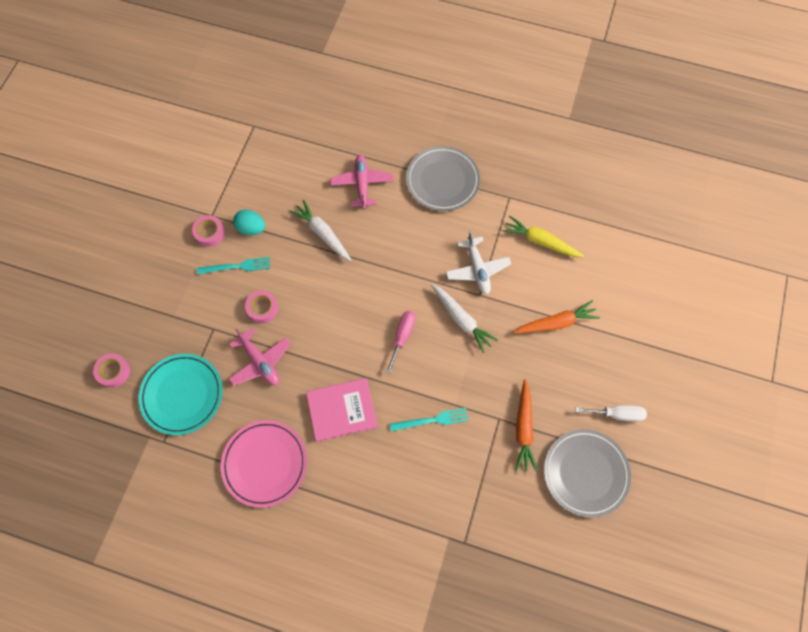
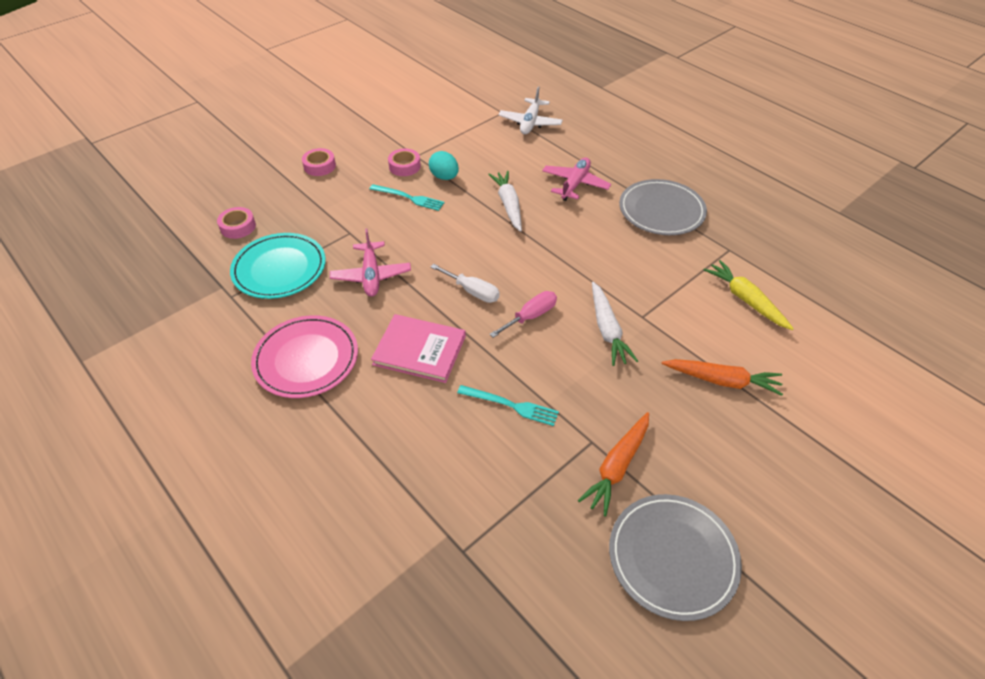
camera: 30 degrees right, 20 degrees down
pink tape [245,290,278,323] -> pink tape moved to [302,148,336,176]
white plane [446,231,511,295] -> white plane moved to [499,86,563,134]
white screwdriver [575,405,647,422] -> white screwdriver moved to [431,264,500,303]

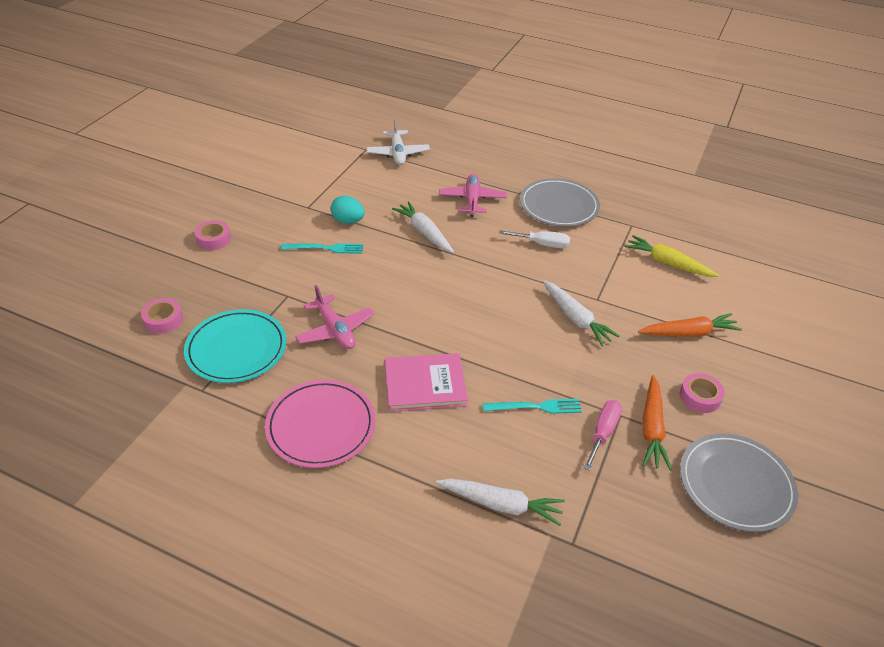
camera: 25 degrees left, 5 degrees down
pink tape [388,149,421,176] -> pink tape moved to [680,373,725,413]
white screwdriver [431,264,500,303] -> white screwdriver moved to [499,230,570,248]
pink screwdriver [489,291,557,338] -> pink screwdriver moved to [584,400,622,471]
none -> white carrot [436,479,565,526]

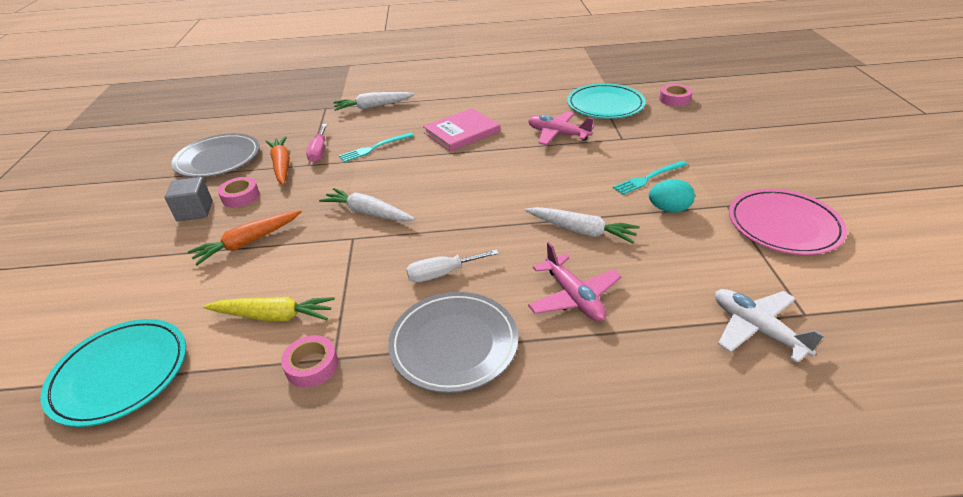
camera: 155 degrees right, 5 degrees down
pink tape [194,220,231,250] -> pink tape moved to [281,335,338,388]
pink plate [265,380,375,468] -> pink plate moved to [729,189,847,255]
none -> turquoise plate [40,319,186,427]
none -> grey cube [165,177,213,221]

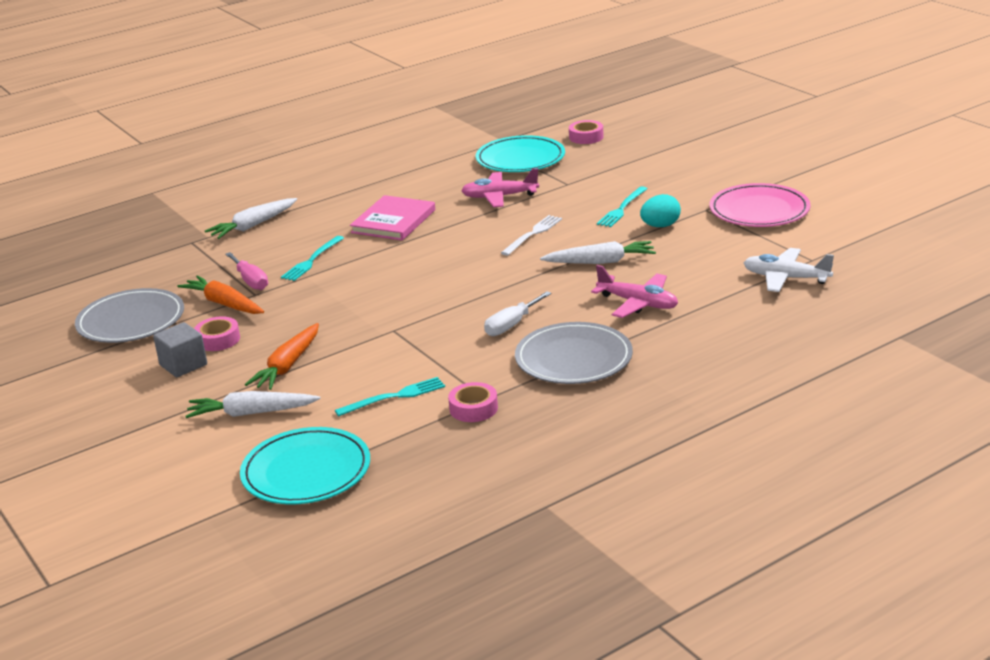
camera: 30 degrees left, 10 degrees down
yellow carrot [203,297,335,321] -> turquoise fork [335,377,445,416]
white carrot [319,188,415,222] -> white carrot moved to [185,391,320,418]
none -> white fork [501,215,562,256]

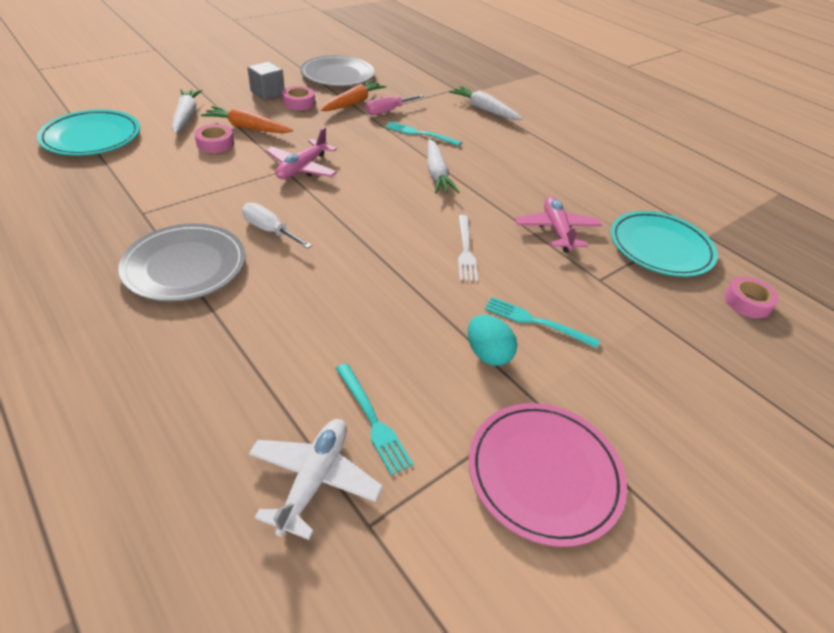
camera: 80 degrees right, 15 degrees up
turquoise fork [335,377,445,416] -> turquoise fork moved to [336,363,413,475]
pink book [350,195,435,241] -> none
pink tape [448,382,498,422] -> pink tape moved to [194,124,234,153]
white fork [501,215,562,256] -> white fork turned 60 degrees clockwise [458,215,478,281]
white carrot [540,241,656,264] -> white carrot moved to [427,139,459,194]
pink plane [591,265,678,318] -> pink plane moved to [266,127,337,179]

